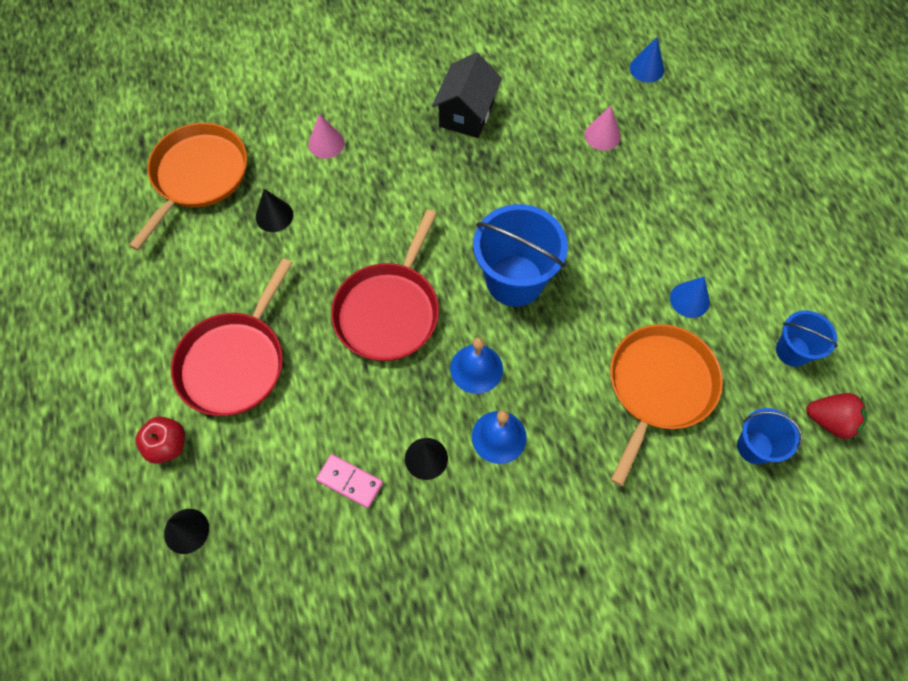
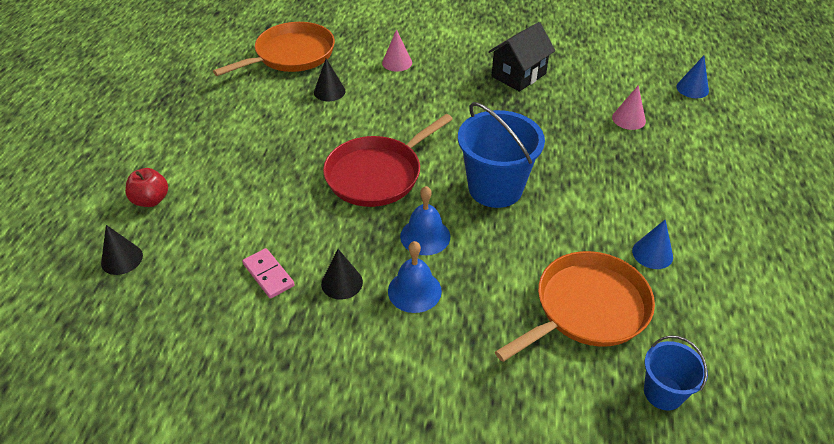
camera: 25 degrees right, 20 degrees down
red pan [171,258,292,416] -> none
blue bucket [776,311,838,367] -> none
red strawberry [806,393,867,440] -> none

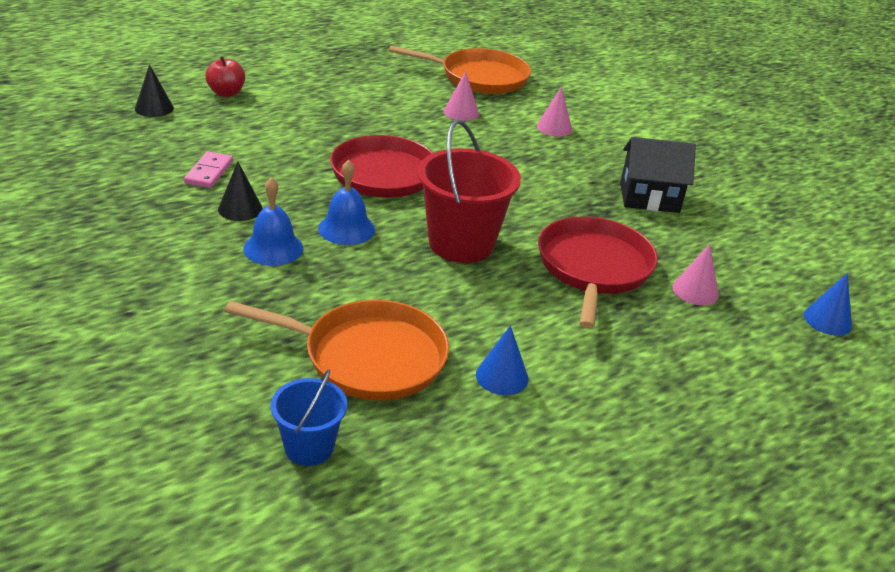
camera: 45 degrees right, 10 degrees down
black cone [314,58,346,101] -> pink cone [444,71,479,121]
blue bucket [458,102,545,208] -> red bucket [418,120,521,263]
none -> red pan [538,216,658,329]

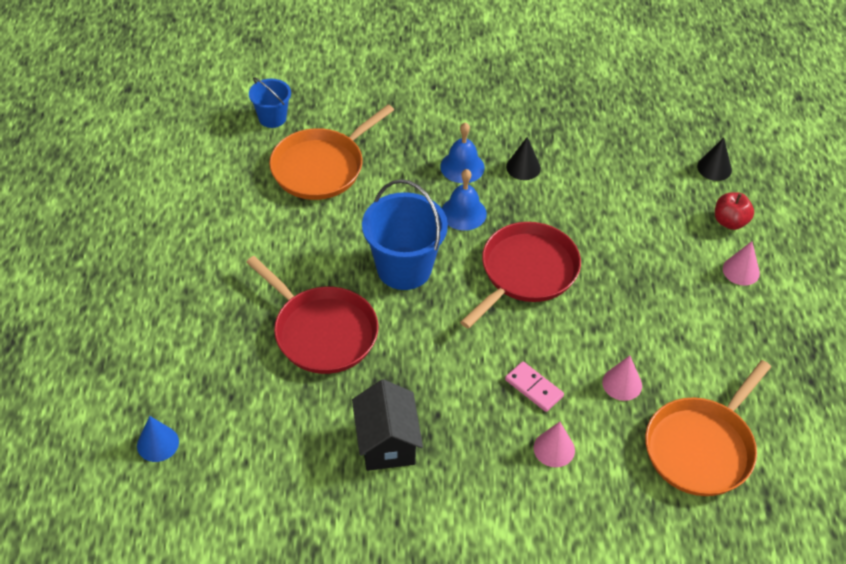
camera: 125 degrees right, 15 degrees up
pink domino [184,152,233,188] -> pink domino moved to [505,362,564,412]
red bucket [418,120,521,263] -> blue bucket [362,179,448,290]
blue cone [476,325,529,395] -> none
black house [620,137,696,213] -> black house turned 45 degrees counterclockwise [352,379,423,471]
pink cone [672,244,719,305] -> pink cone moved to [723,241,760,286]

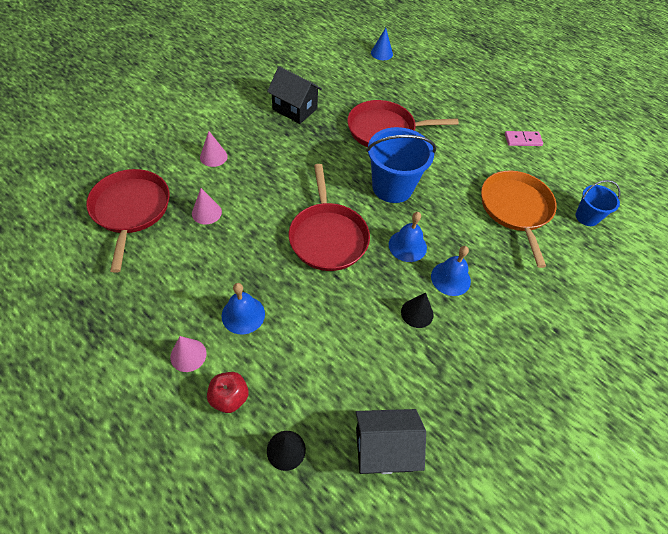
camera: 130 degrees right, 5 degrees up
pink domino [505,362,564,412] -> pink domino moved to [505,131,543,146]
orange pan [645,360,771,496] -> red pan [86,169,170,273]
none -> blue bell [222,283,265,334]
none -> black house [355,409,426,474]

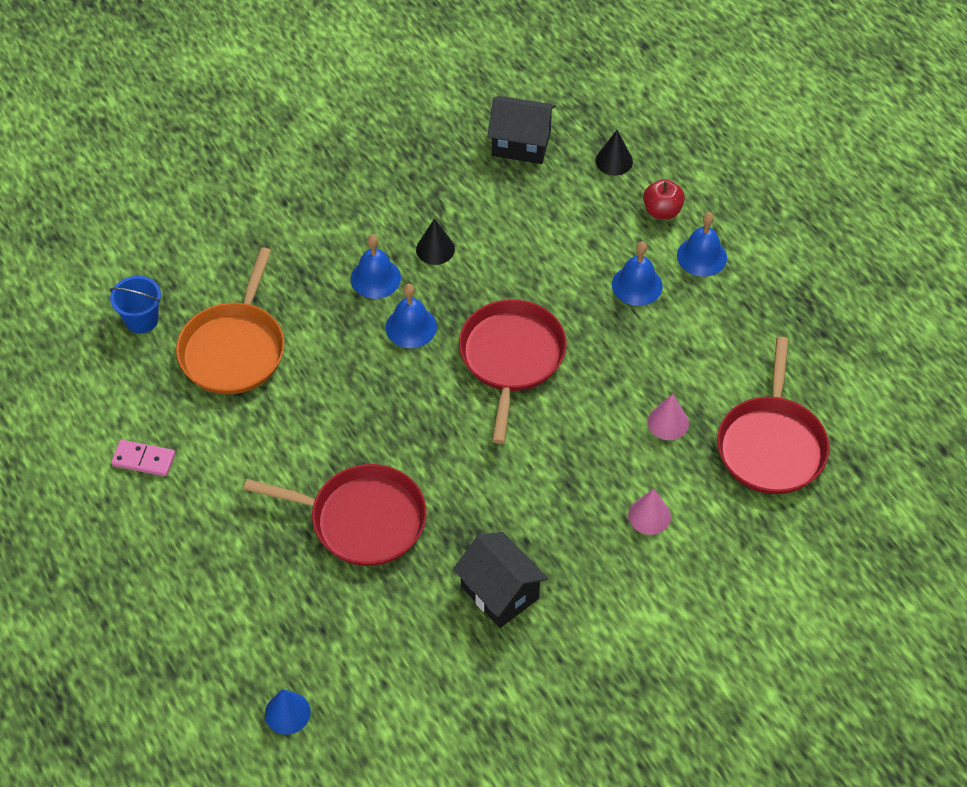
camera: 160 degrees left, 0 degrees up
pink cone [170,336,207,372] -> blue bell [677,212,727,277]
blue bucket [366,127,436,203] -> none

